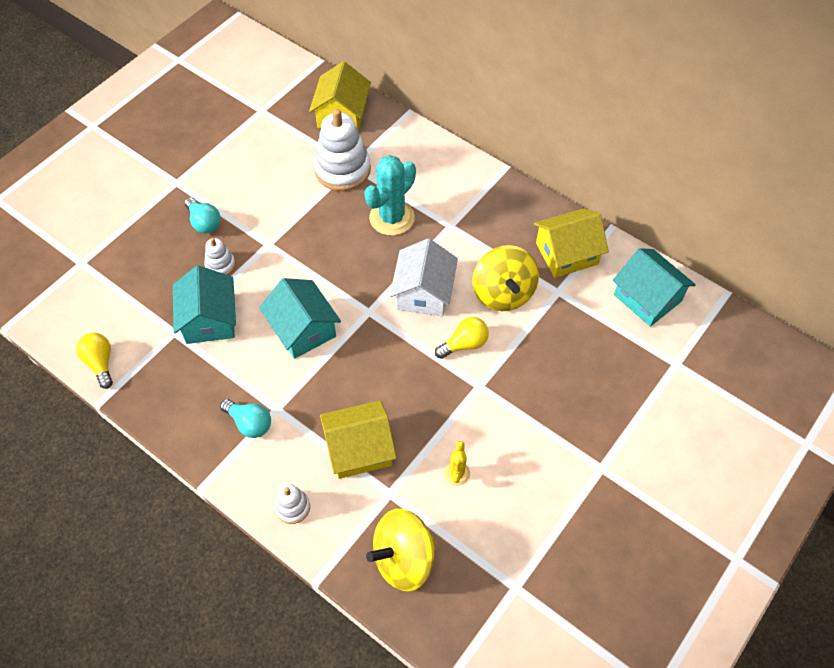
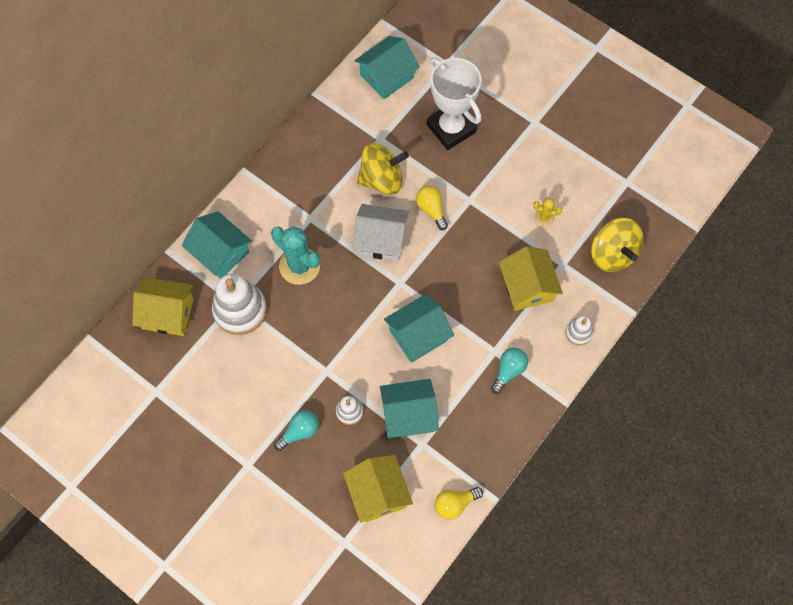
camera: 90 degrees left, 10 degrees up
yellow house [534,208,609,278] -> yellow house moved to [343,455,413,523]
none -> turquoise house [182,211,252,278]
none -> white trophy [427,58,482,150]

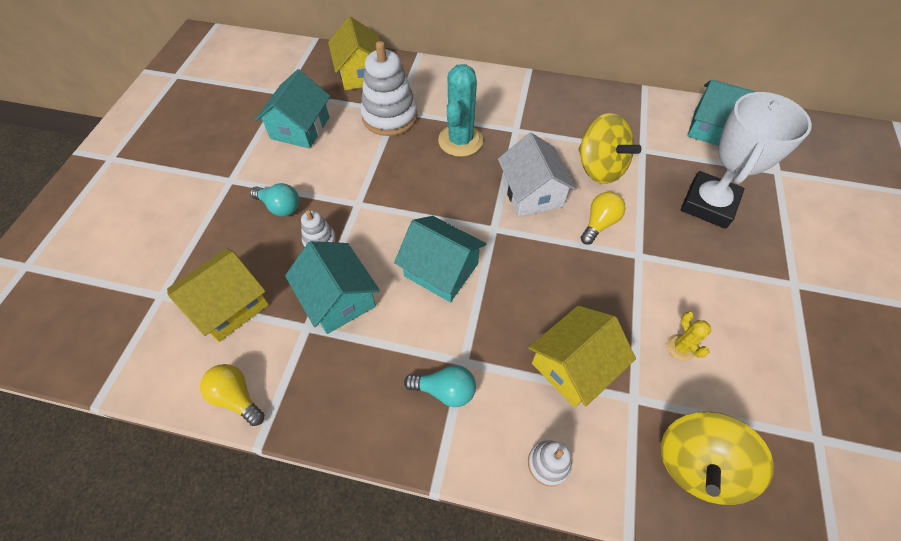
camera: 65 degrees right, 10 degrees down
turquoise house [182,211,252,278] -> turquoise house moved to [255,69,330,148]

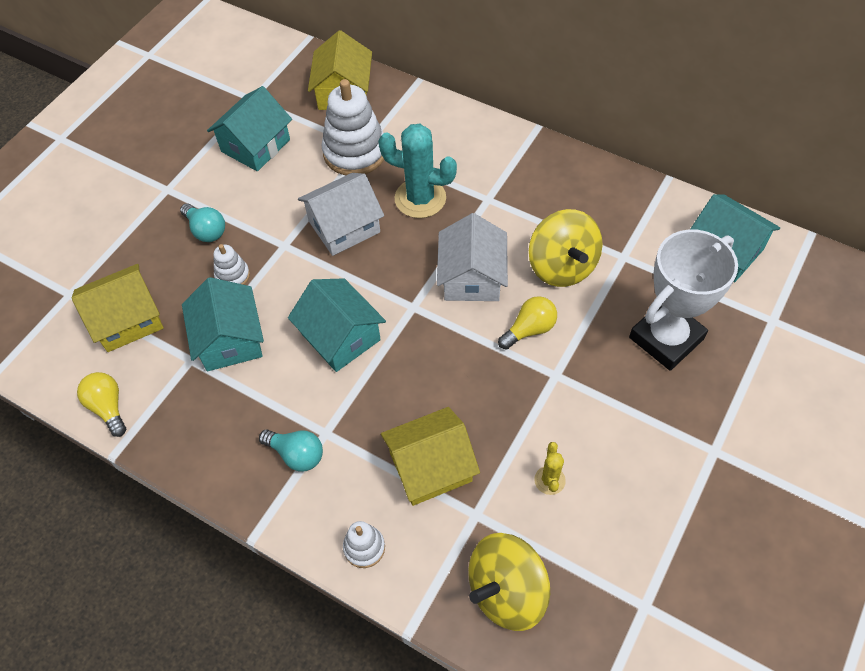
camera: 20 degrees right, 0 degrees up
turquoise cactus [438,64,483,157] -> turquoise cactus turned 75 degrees clockwise [378,124,457,218]
none -> white house [298,173,384,256]

